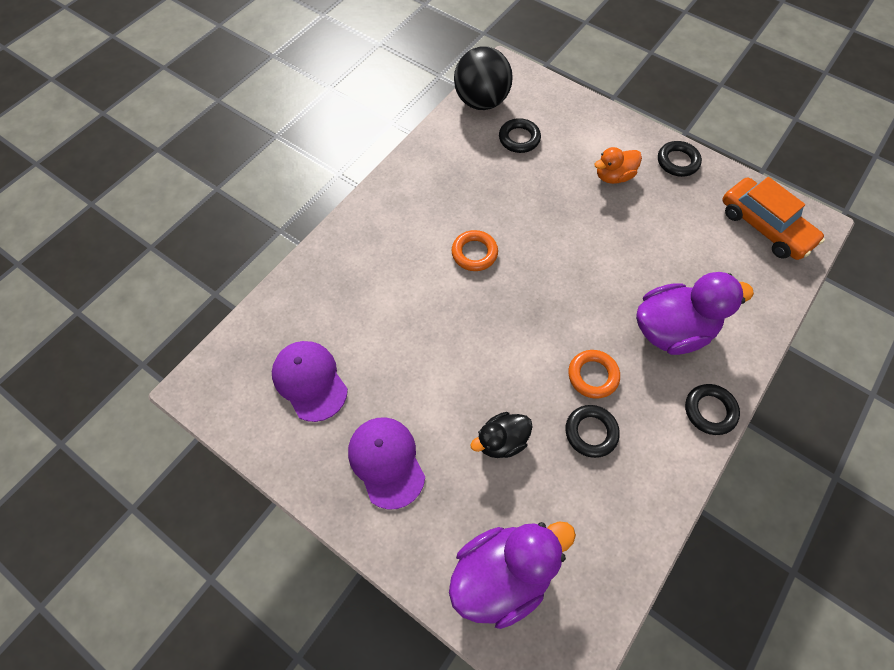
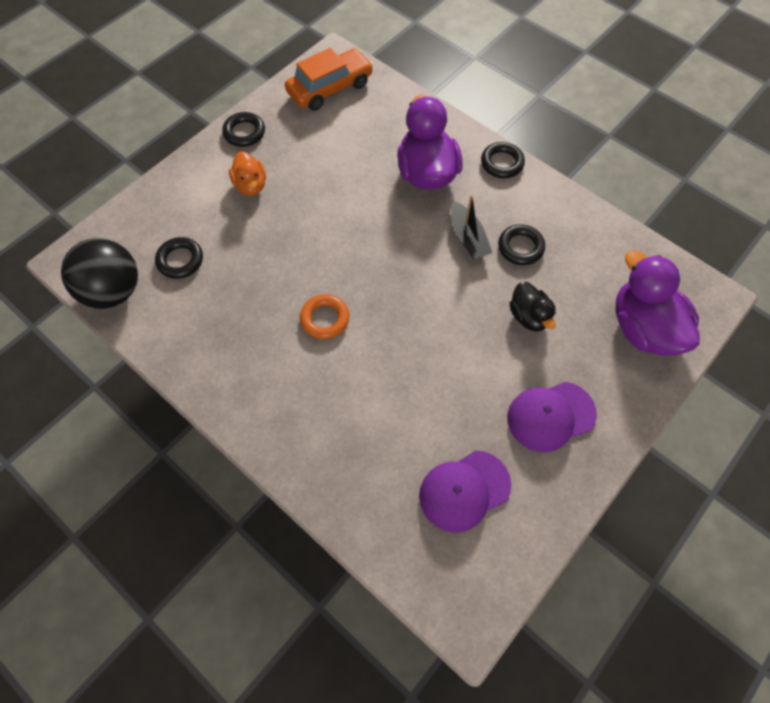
camera: 85 degrees left, 0 degrees up
orange ring [568,350,620,399] -> black boat [451,195,492,259]

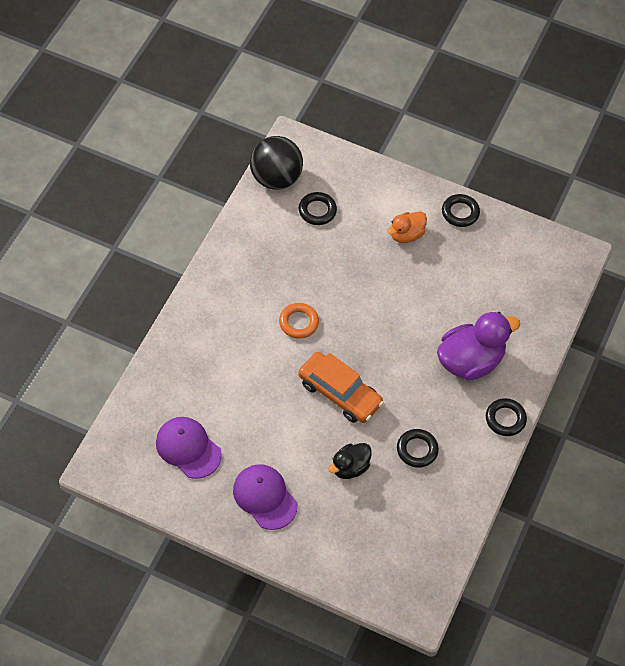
camera: 70 degrees right, 5 degrees down
orange car [285,48,373,111] -> orange car moved to [298,352,384,423]
black boat [451,195,492,259] -> none
purple duck [615,250,700,355] -> none

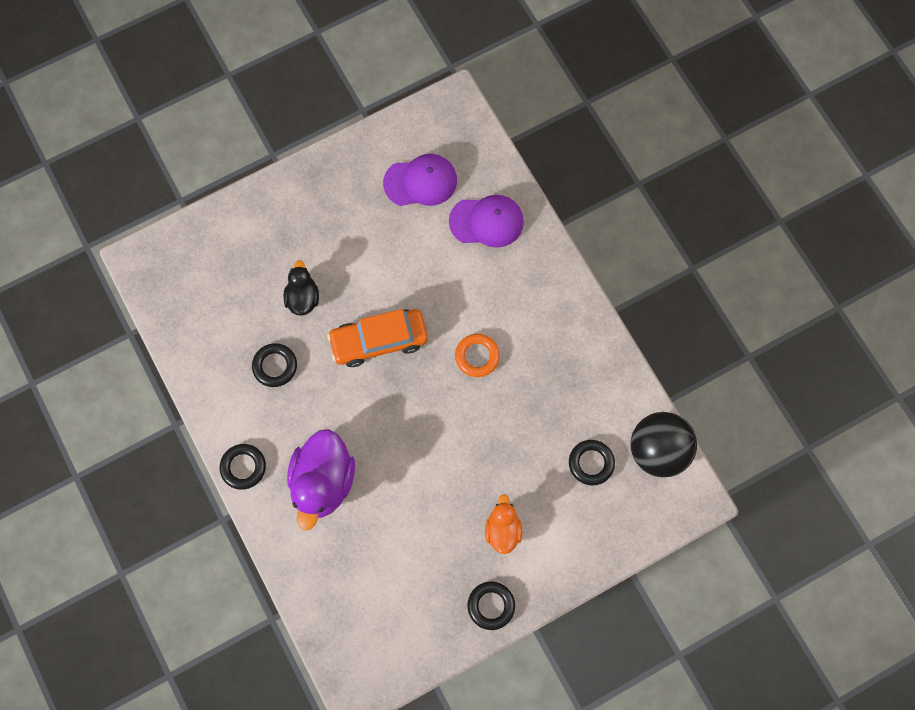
camera: 130 degrees right, 15 degrees up
purple cap [233,464,298,530] -> purple cap moved to [449,195,524,248]

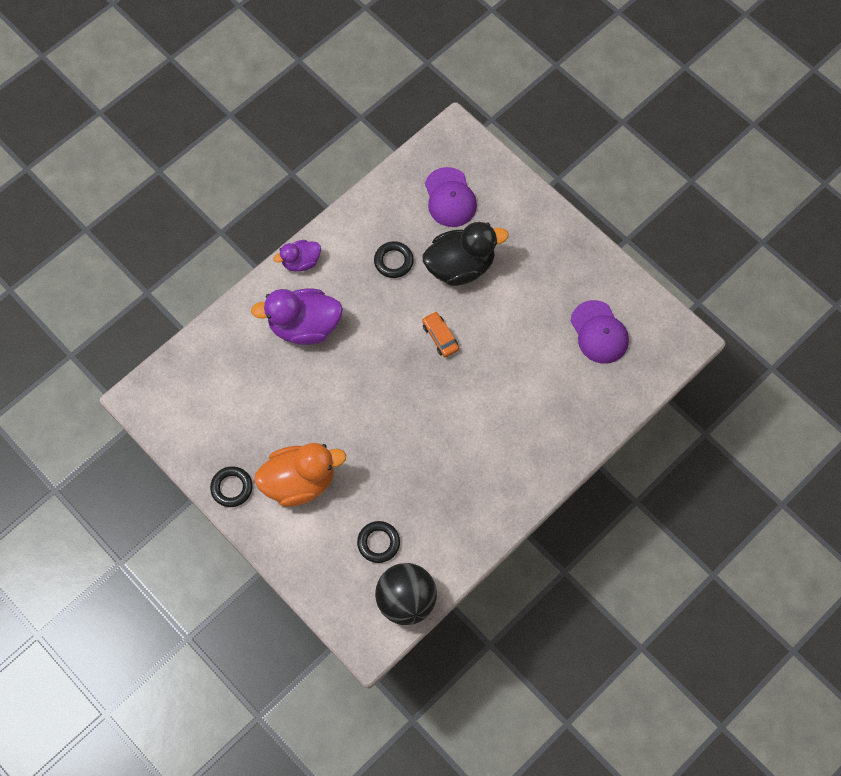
camera: 75 degrees right, 5 degrees down
black ring [220,444,266,490] -> purple duck [273,240,321,272]
black duck [284,260,319,316] -> black duck [423,222,509,286], size x1.78
orange car [327,309,428,367] -> orange car [422,311,459,357], size x0.55
purple cap [449,195,524,248] -> purple cap moved to [425,167,477,227]
orange ring [455,334,500,377] -> none
orange duck [485,494,522,554] -> orange duck [254,443,346,507], size x1.78

